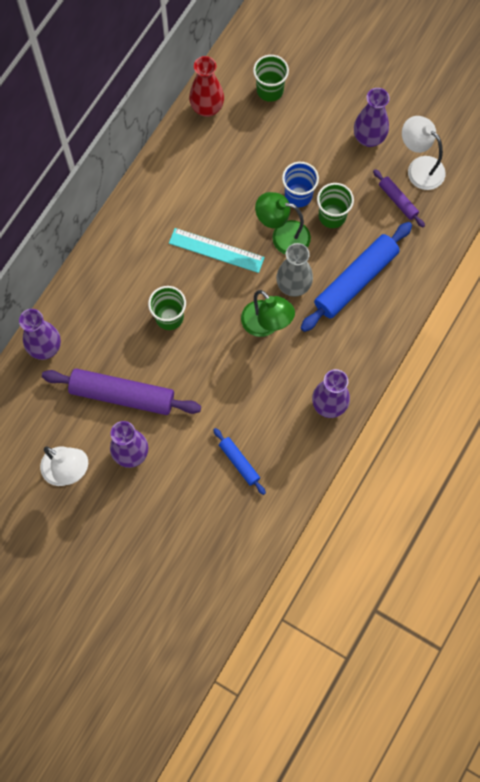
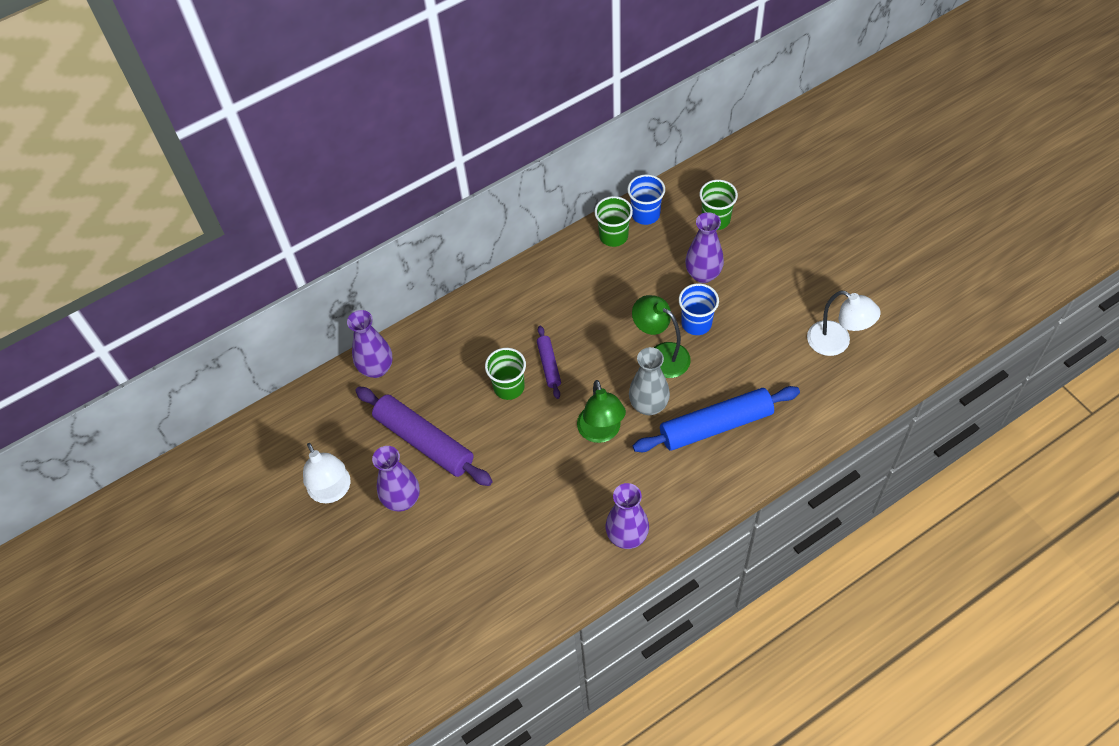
camera: 30 degrees right, 15 degrees down
turquoise ruler [169,228,265,273] -> none
red vase [189,56,224,117] -> blue cup [627,174,665,225]
blue rolling pin [214,428,266,495] -> none
green cup [317,183,354,228] -> green cup moved to [594,196,633,247]
purple vase [354,88,390,147] -> purple vase moved to [685,212,724,283]
purple rolling pin [373,169,425,227] -> purple rolling pin moved to [537,326,561,399]
white lamp [402,116,445,190] -> white lamp turned 150 degrees clockwise [807,291,881,356]

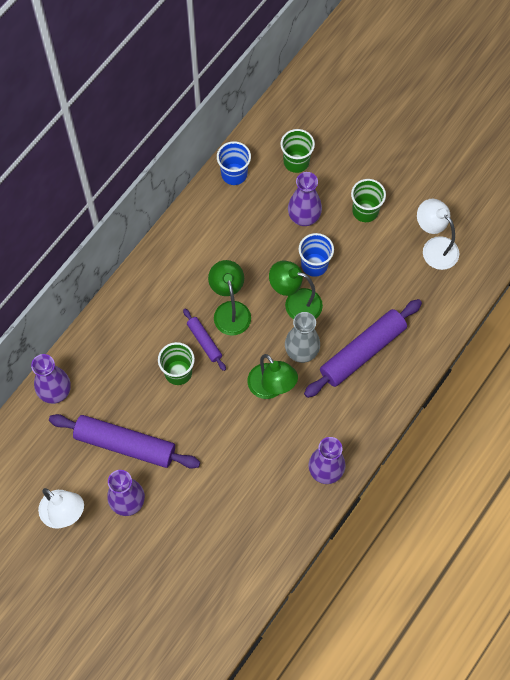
camera: 25 degrees left, 10 degrees up
green cup [594,196,633,247] -> green cup moved to [351,179,386,222]
blue rolling pin [633,386,800,452] -> purple rolling pin [304,299,422,398]
white lamp [807,291,881,356] -> white lamp turned 150 degrees counterclockwise [417,199,459,270]
none -> green lamp [208,260,251,336]

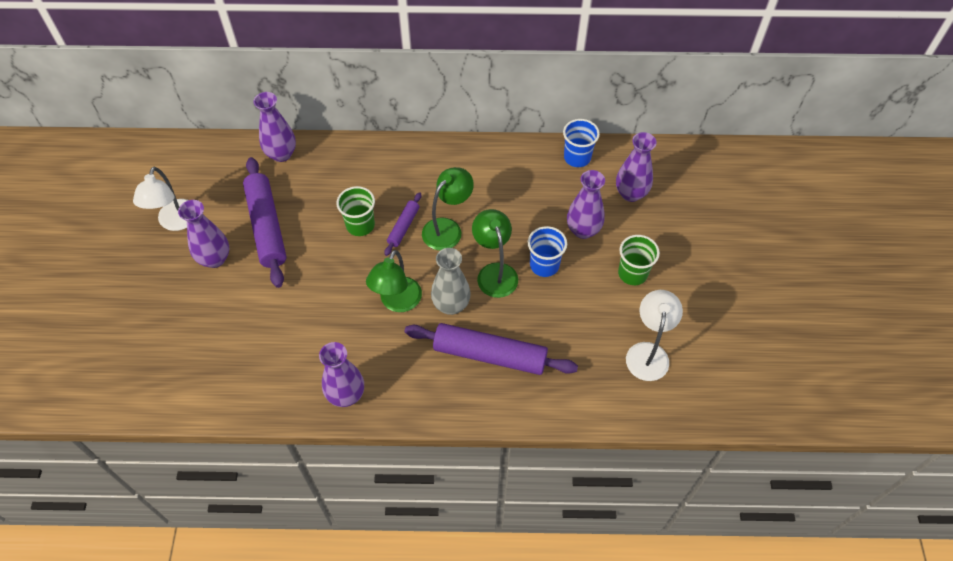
camera: 55 degrees right, 10 degrees down
green cup [280,129,315,173] -> purple vase [616,132,657,202]

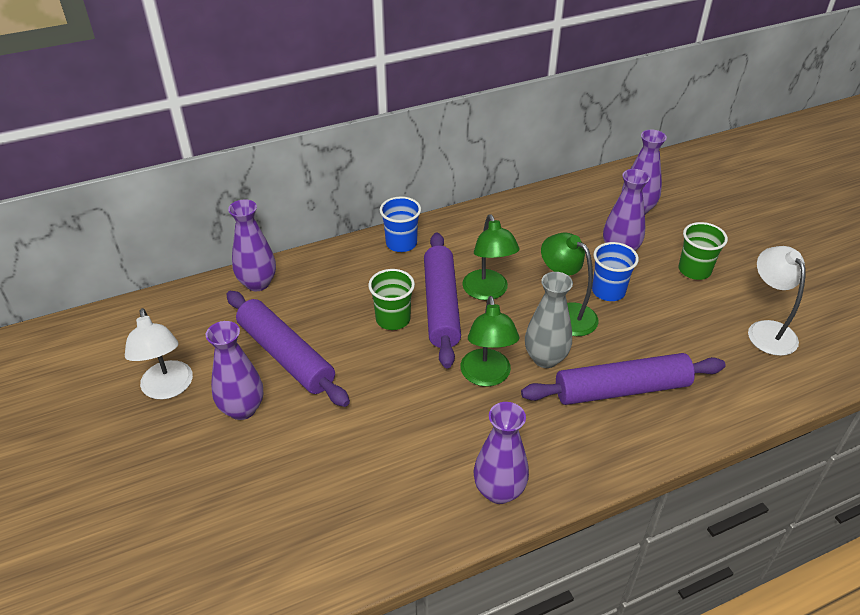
camera: 25 degrees left, 15 degrees down
purple rolling pin [384,192,421,256] -> purple rolling pin [424,233,461,368], size x1.98
green lamp [422,167,474,250] -> green lamp turned 150 degrees clockwise [462,214,520,300]
blue cup [563,119,600,167] -> blue cup moved to [380,197,421,252]

